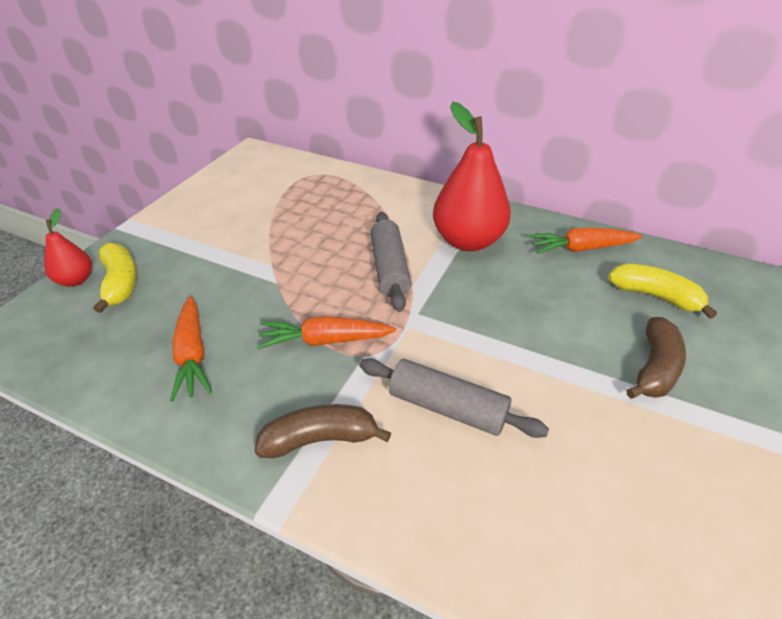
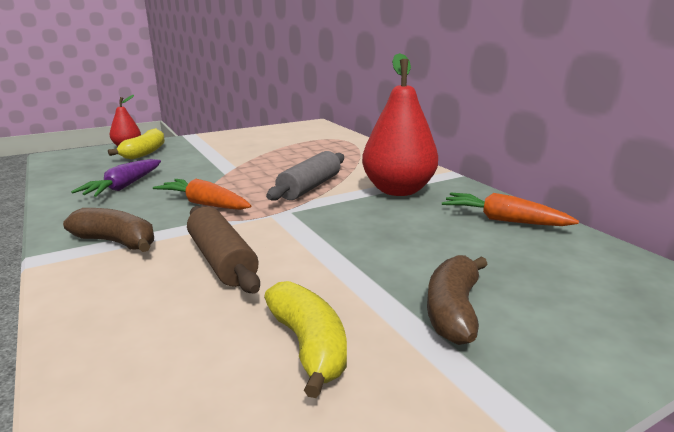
camera: 35 degrees right, 20 degrees down
orange carrot [170,296,212,402] -> purple carrot [71,159,161,197]
grey rolling pin [359,358,549,438] -> brown rolling pin [187,206,260,294]
yellow banana [608,264,717,319] -> yellow banana moved to [264,281,347,398]
brown banana [626,317,686,399] -> brown banana turned 135 degrees clockwise [427,255,488,345]

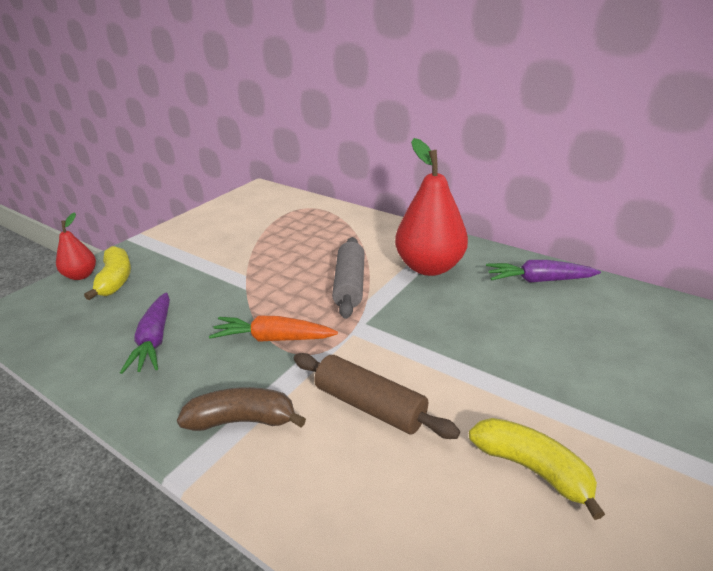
camera: 25 degrees left, 10 degrees up
brown banana [427,255,488,345] -> none
orange carrot [442,193,579,226] -> purple carrot [486,260,601,283]

